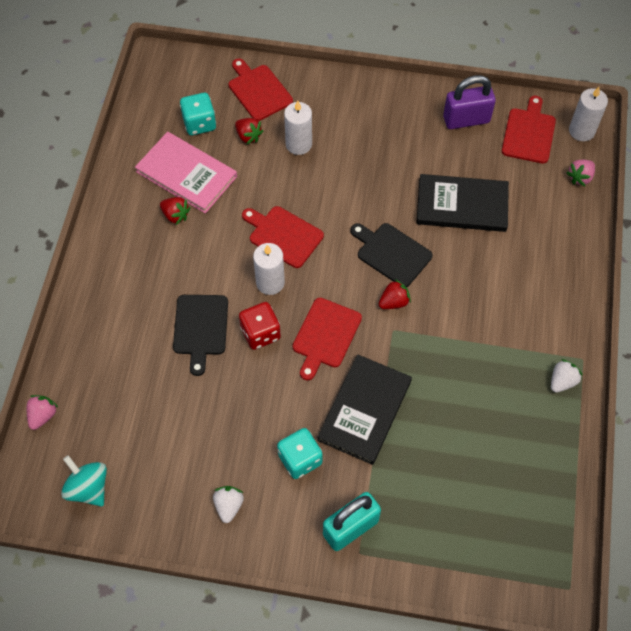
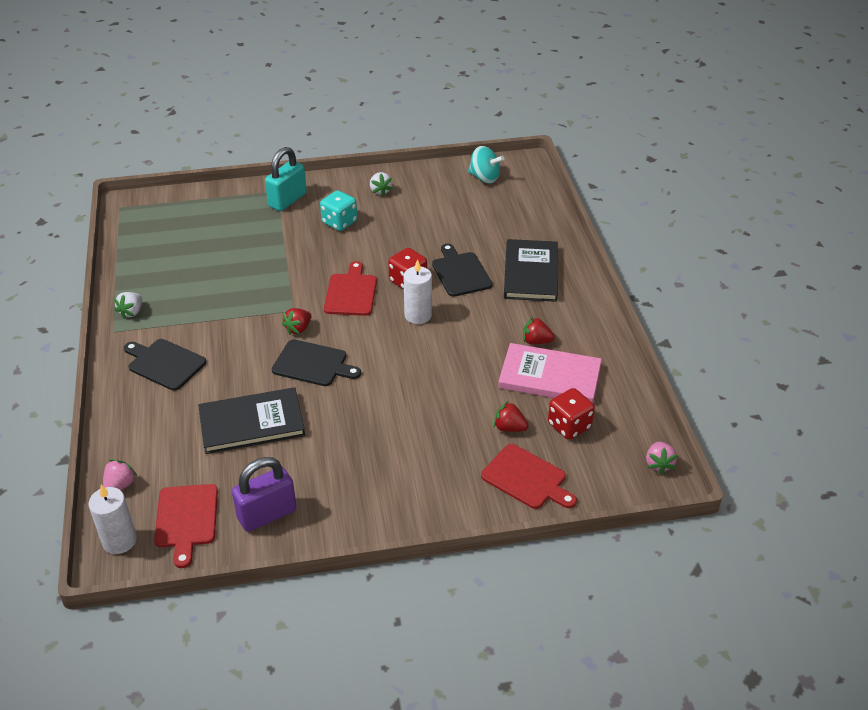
camera: 160 degrees right, 20 degrees down
pink strawberry [27,395,59,430] -> pink strawberry moved to [646,442,677,474]
turquoise dice [180,93,216,135] -> red dice [548,388,595,440]
red cutting board [242,206,324,268] -> none
white candle [284,101,312,155] -> none
black book [317,354,412,465] -> black book moved to [504,239,558,302]
none -> black cutting board [124,339,206,391]

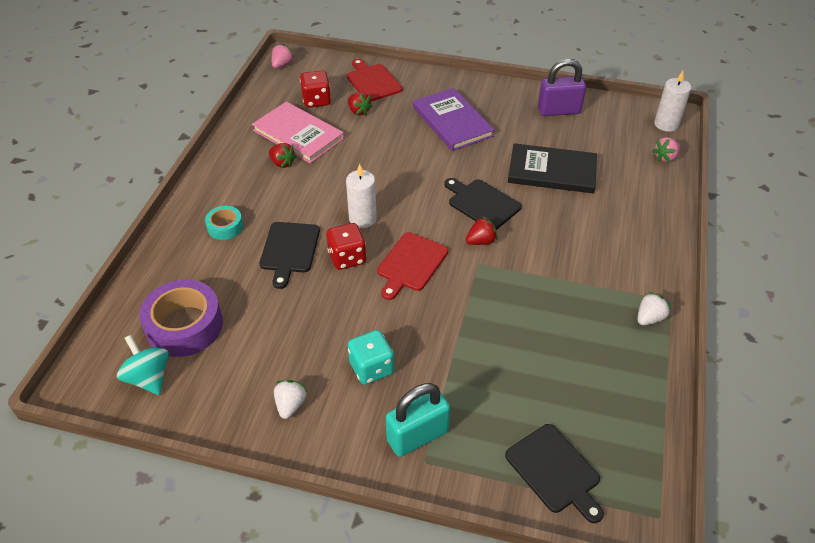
camera: 155 degrees left, 5 degrees up
black cutting board [124,339,206,391] -> black cutting board moved to [505,424,604,523]
red cutting board [154,484,218,568] -> none
black book [504,239,558,302] -> turquoise tape [205,206,243,240]
none -> purple tape [139,280,223,357]
none -> purple book [413,88,495,151]

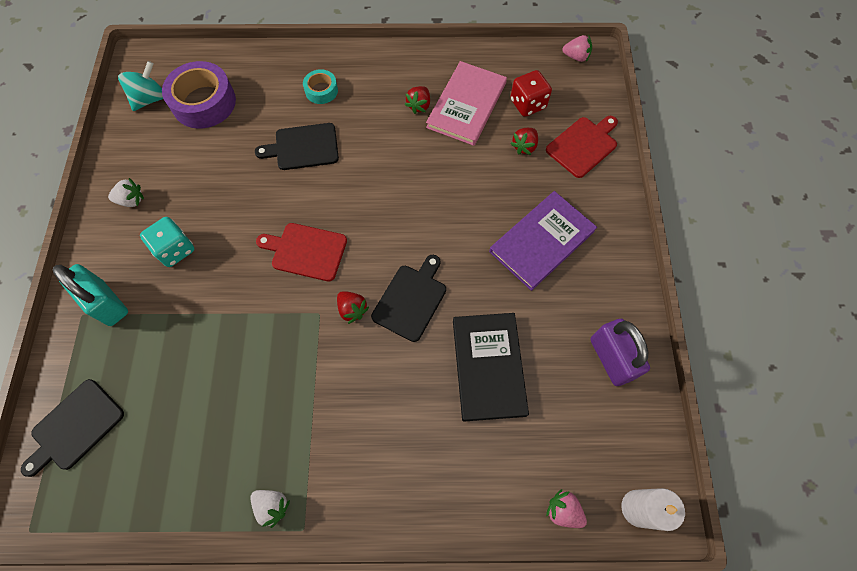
camera: 75 degrees right, 20 degrees up
red dice [326,223,366,270] -> none
white candle [346,164,377,228] -> none

